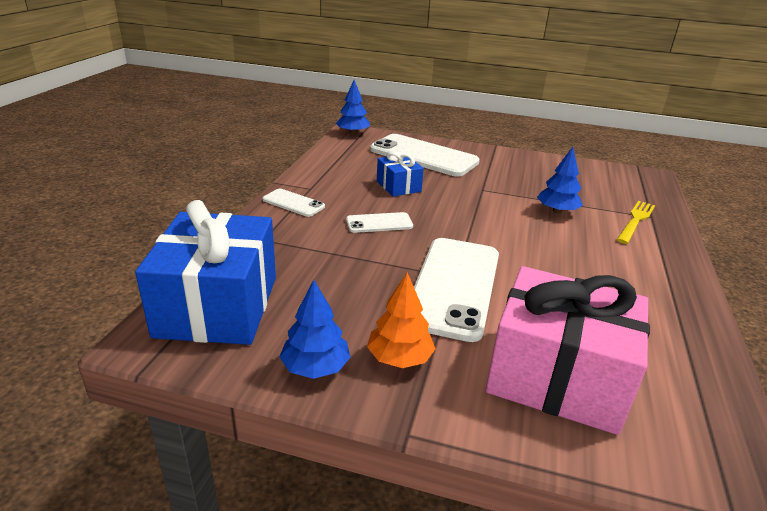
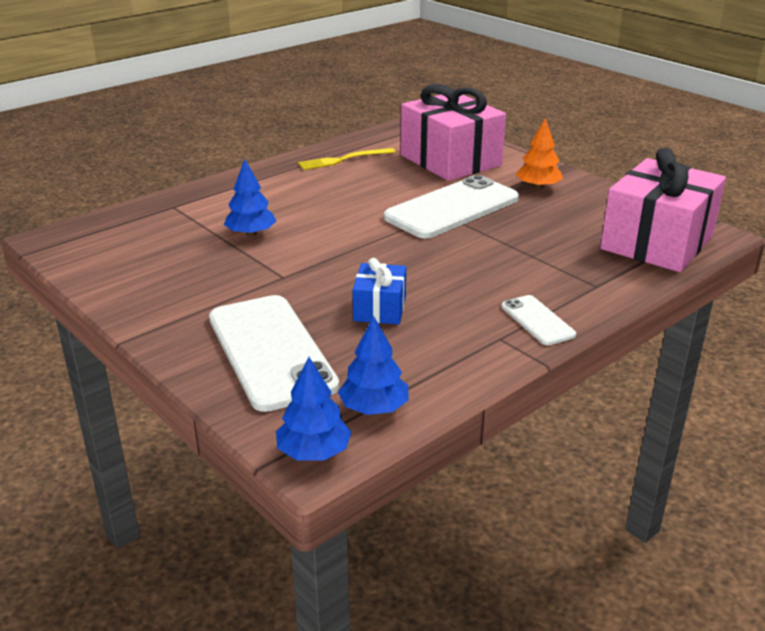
camera: 145 degrees left, 0 degrees up
blue gift [135,200,276,345] -> pink gift [600,148,726,272]
blue tree [279,280,351,379] -> blue tree moved to [338,316,409,415]
white phone [346,212,413,233] -> none
yellow fork [617,201,655,244] -> yellow fork moved to [298,148,395,170]

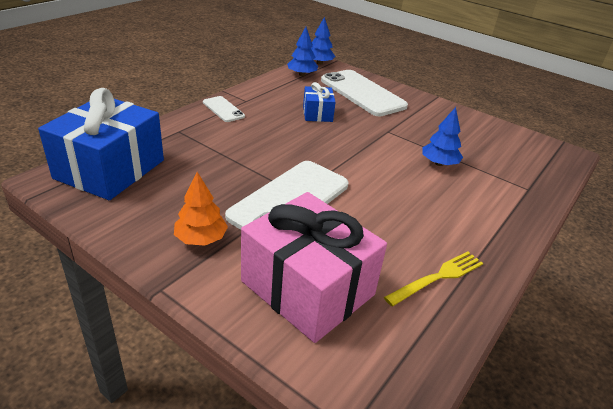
camera: 165 degrees right, 5 degrees up
pink gift [600,148,726,272] -> blue gift [38,88,164,200]

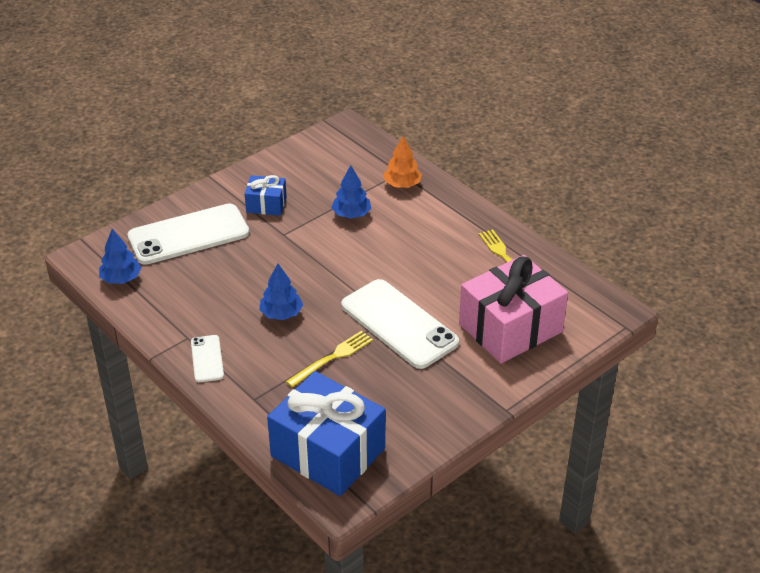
camera: 75 degrees left, 5 degrees up
orange tree [174,172,228,246] -> orange tree moved to [383,136,422,188]
white phone [203,96,245,122] -> white phone turned 75 degrees counterclockwise [191,335,224,382]
blue gift [303,82,335,122] -> blue gift moved to [245,175,287,216]
blue tree [311,17,335,65] -> blue tree moved to [259,264,303,320]
none -> yellow fork [286,331,373,387]

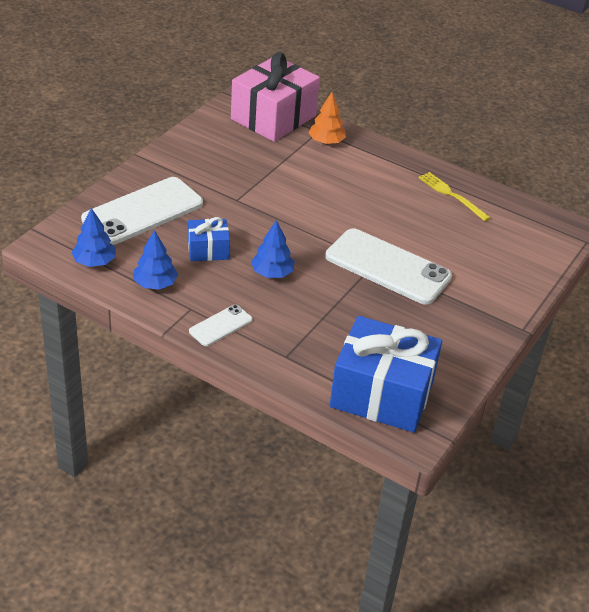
camera: 20 degrees left, 0 degrees up
white phone [191,335,224,382] -> white phone turned 75 degrees clockwise [189,305,252,346]
blue gift [245,175,287,216] -> blue gift moved to [188,217,230,261]
yellow fork [286,331,373,387] -> none
blue tree [331,165,371,219] -> blue tree moved to [133,230,178,290]
pink gift [459,255,568,363] -> pink gift moved to [231,52,320,142]

